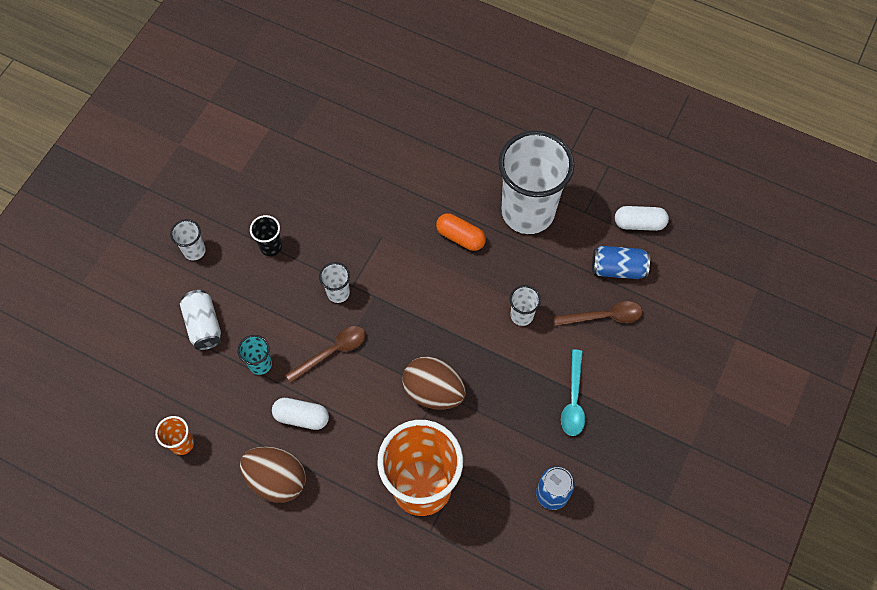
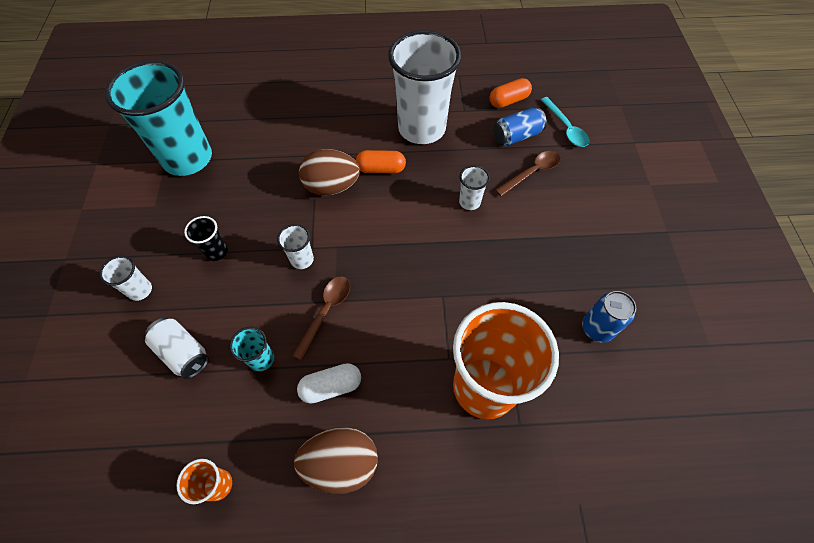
camera: 30 degrees left, 5 degrees down
brown egg [402,356,466,410] -> brown egg moved to [299,149,360,196]
turquoise spoon [561,350,585,436] -> turquoise spoon moved to [541,97,589,147]
white capsule [615,206,669,231] -> orange capsule [490,78,532,108]
none -> turquoise cup [105,60,212,176]

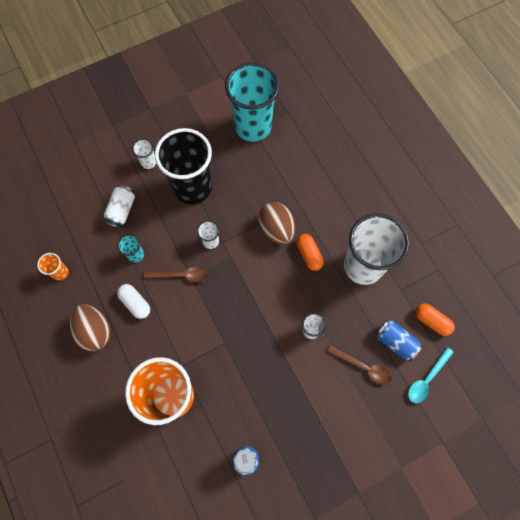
camera: 65 degrees right, 10 degrees up
black cup [184,216,228,261] -> black cup [155,128,212,204], size x2.41

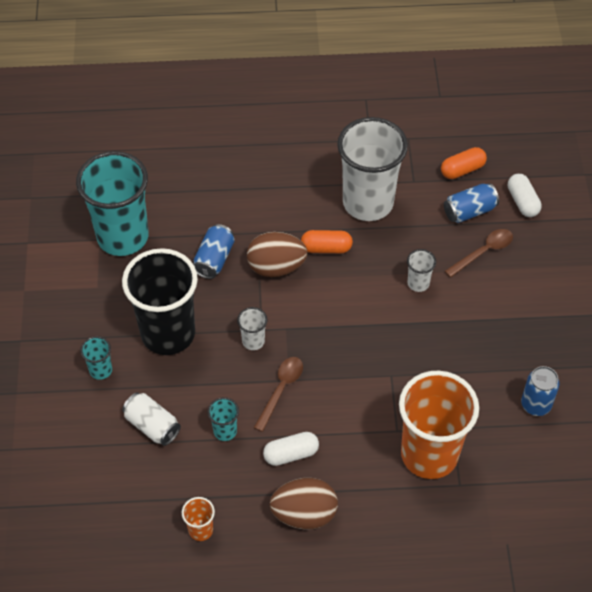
camera: 65 degrees left, 15 degrees down
white cup [132,139,156,169] -> turquoise cup [80,336,112,380]
turquoise spoon [408,347,454,403] -> white capsule [508,174,541,217]
none -> blue can [194,224,235,279]

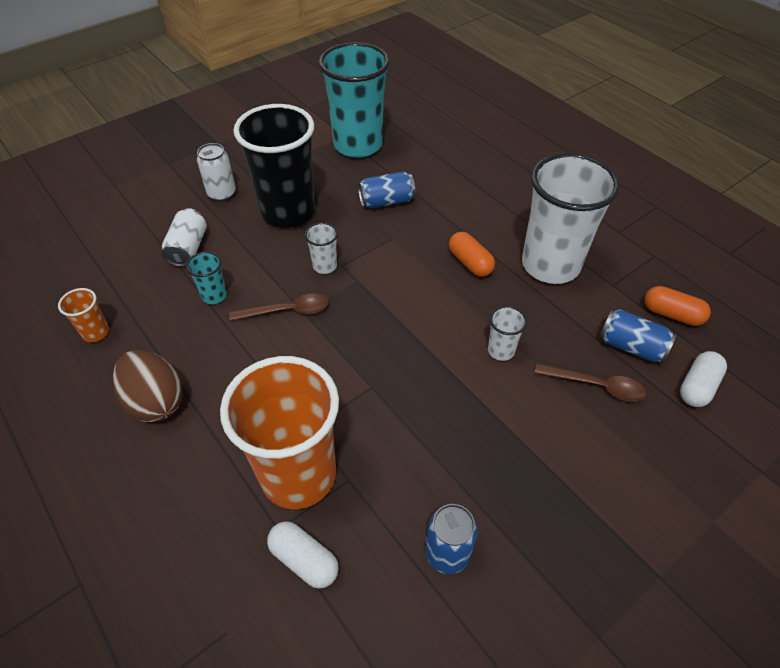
camera: 55 degrees right, 5 degrees down
turquoise cup [80,336,112,380] -> white can [197,143,236,202]
brown egg [247,232,308,277] -> none
white capsule [263,432,319,466] -> white capsule moved to [267,521,339,589]

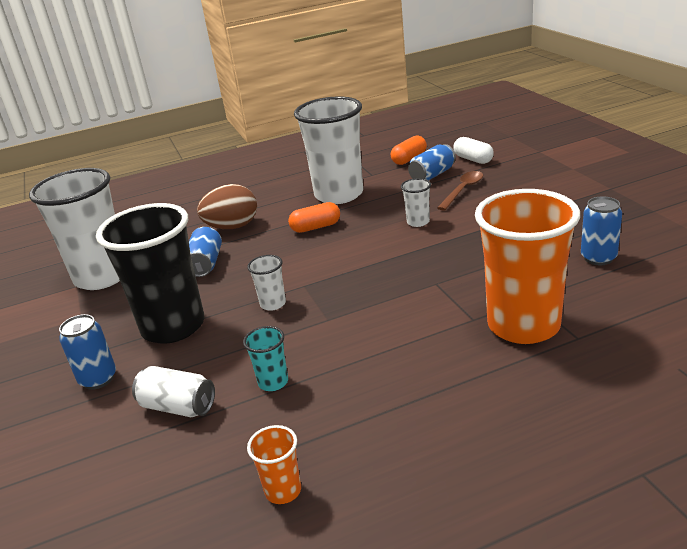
camera: 70 degrees left, 20 degrees down
brown egg [112,350,183,422] -> brown egg moved to [197,184,257,229]
white can [197,143,236,202] -> blue can [59,314,116,390]
brown spoon [229,293,329,321] -> none
white capsule [267,521,339,589] -> none
turquoise cup [319,42,390,158] -> white cup [29,168,120,290]

